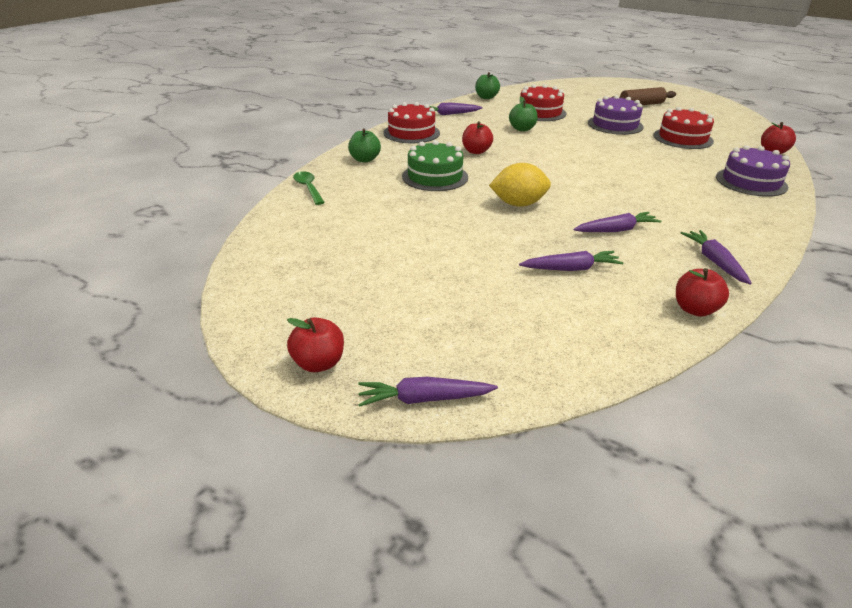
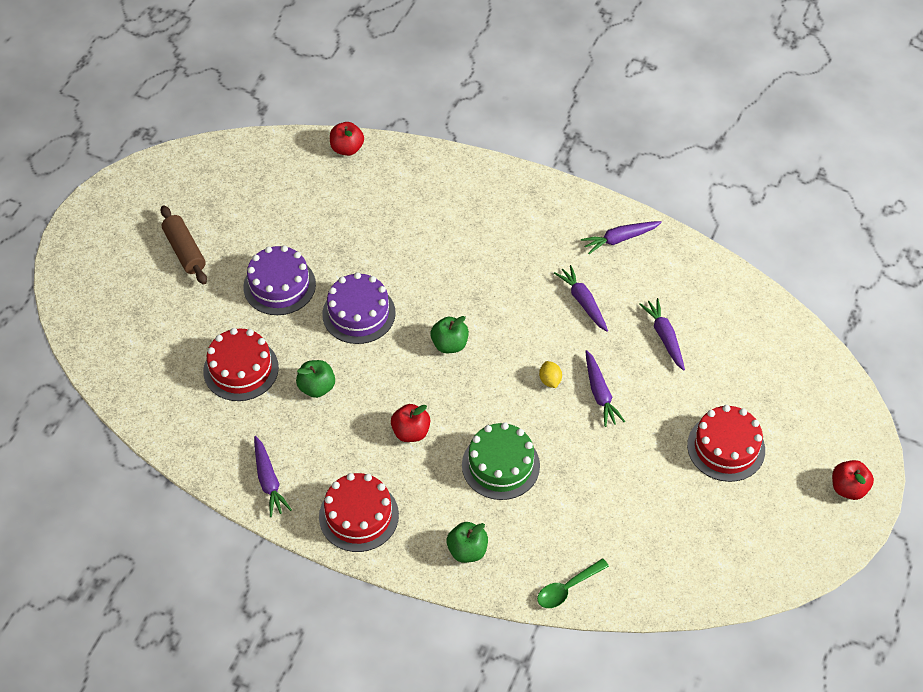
camera: 100 degrees left, 20 degrees up
purple carrot [358,377,498,407] -> purple carrot moved to [585,350,625,427]
green apple [475,72,500,99] -> green apple moved to [431,316,469,353]
yellow lemon [489,163,551,207] -> yellow lemon [539,361,562,388], size x0.51
red cake [653,107,714,149] -> red cake moved to [687,405,765,482]
red apple [676,268,729,317] -> none
purple cake [716,145,790,197] -> purple cake moved to [322,272,396,344]

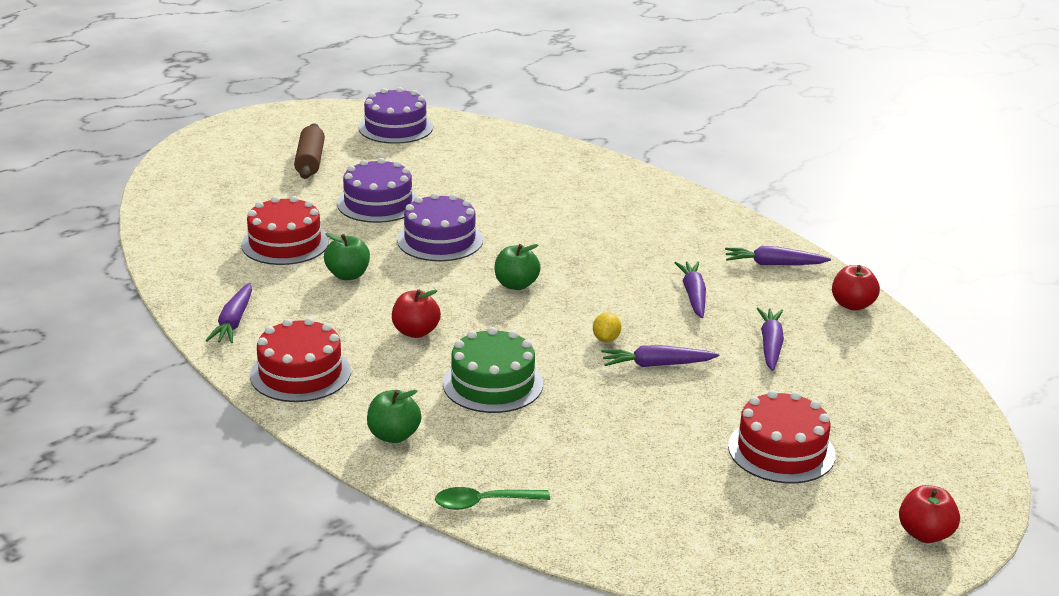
camera: 25 degrees right, 25 degrees down
red apple [330,122,364,156] -> red apple moved to [832,265,880,311]
purple carrot [585,350,625,427] -> purple carrot turned 75 degrees clockwise [601,345,720,367]
none -> purple cake [359,87,433,144]

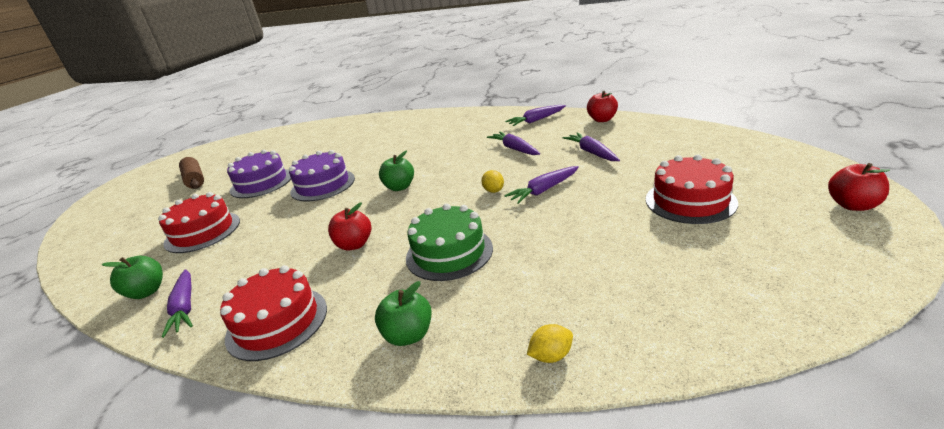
camera: 25 degrees left, 0 degrees up
green apple [324,233,370,280] -> green apple moved to [101,256,163,299]
purple cake [359,87,433,144] -> none
green spoon [435,487,550,510] -> yellow lemon [527,324,573,363]

